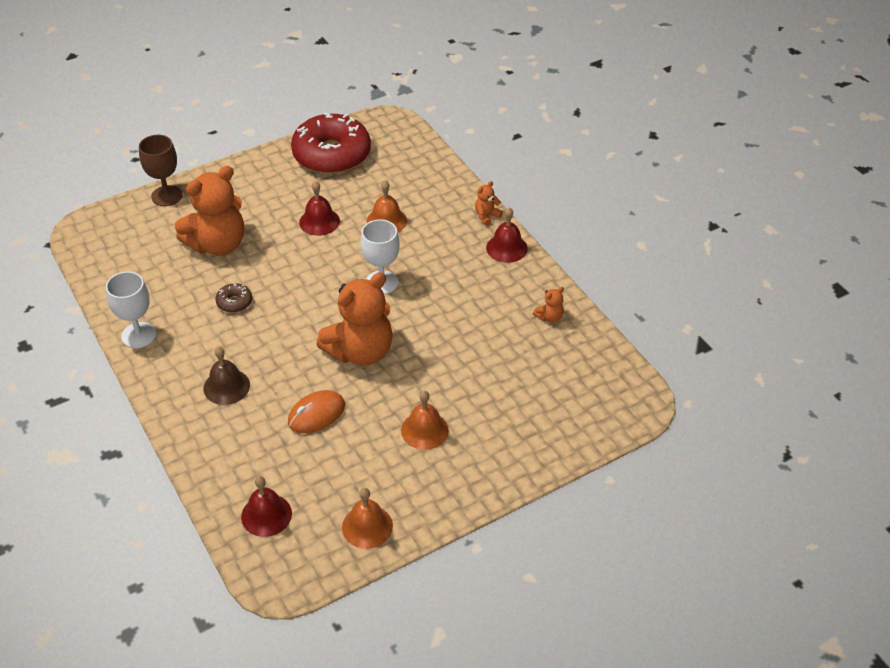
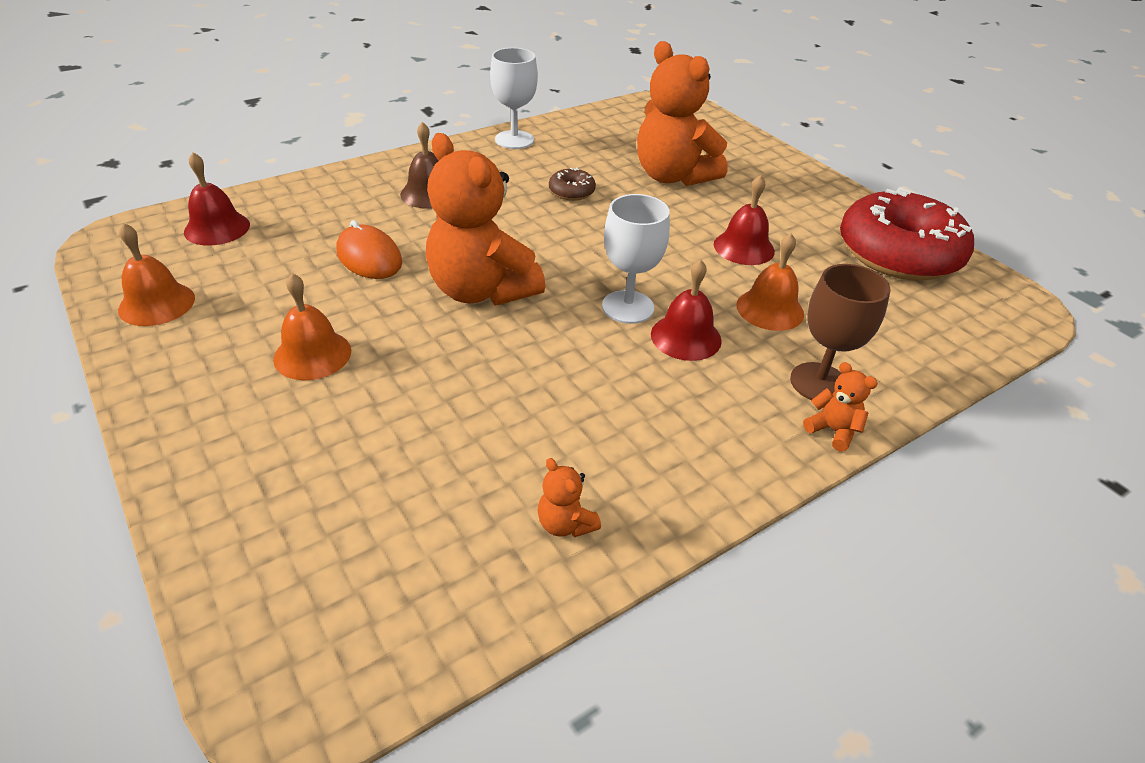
camera: 85 degrees right, 5 degrees down
brown goblet [139,135,182,206] -> brown goblet moved to [790,264,890,400]
red bell [486,207,528,263] -> red bell moved to [651,259,722,361]

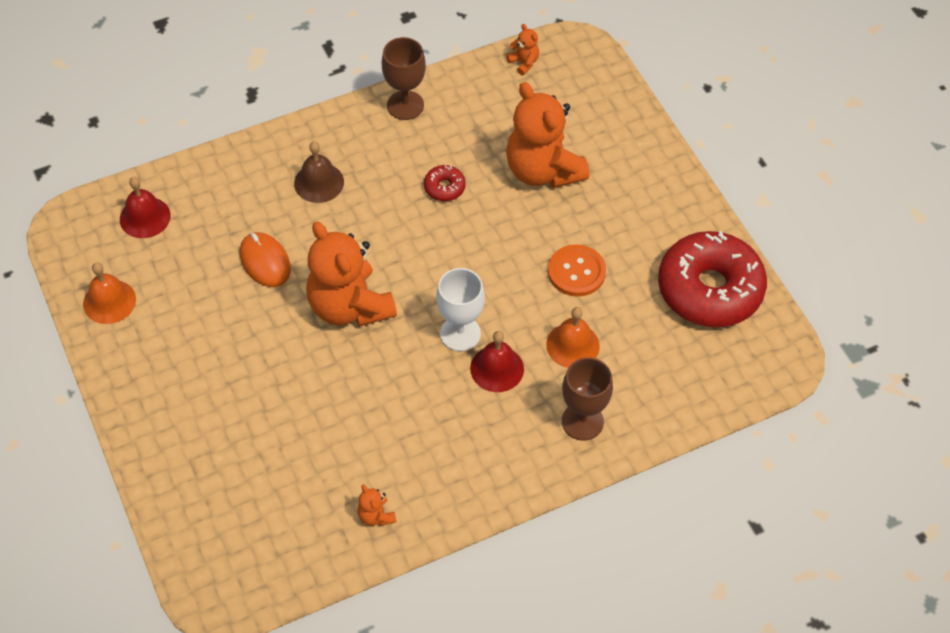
camera: 10 degrees right, 15 degrees up
orange bell [273,273,351,380] -> none
white goblet [490,48,538,149] -> brown goblet [382,37,426,120]
brown donut [549,168,596,201] -> red donut [424,165,466,201]
red bell [714,175,775,265] -> orange button [548,244,606,297]
orange teddy bear [803,362,878,452] -> orange teddy bear moved to [506,24,539,75]

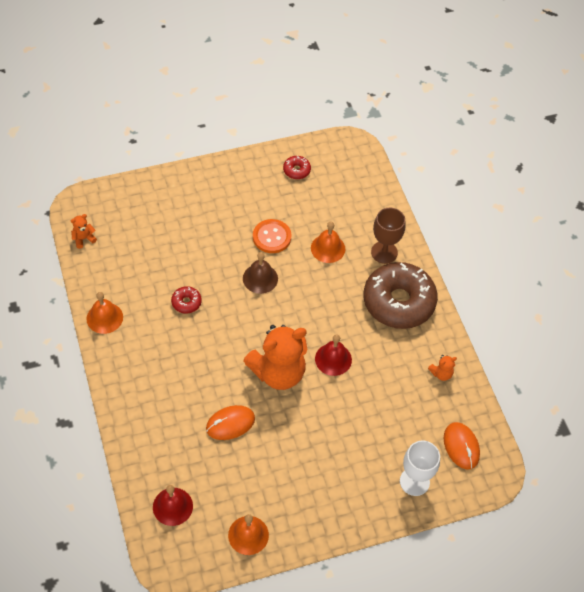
camera: 85 degrees left, 0 degrees up
brown bell [294,141,344,203] -> brown bell moved to [243,252,278,294]
brown goblet [382,37,426,120] -> orange bell [87,292,123,334]
white goblet [436,268,485,351] -> white goblet moved to [400,441,440,496]
red bell [470,331,524,392] -> red bell moved to [315,334,352,376]
orange teddy bear [506,82,590,188] -> none
red donut [658,231,767,327] -> red donut [283,156,311,179], size x0.41
none -> brown donut [364,262,438,329]
none -> orange mouse [444,422,480,470]

